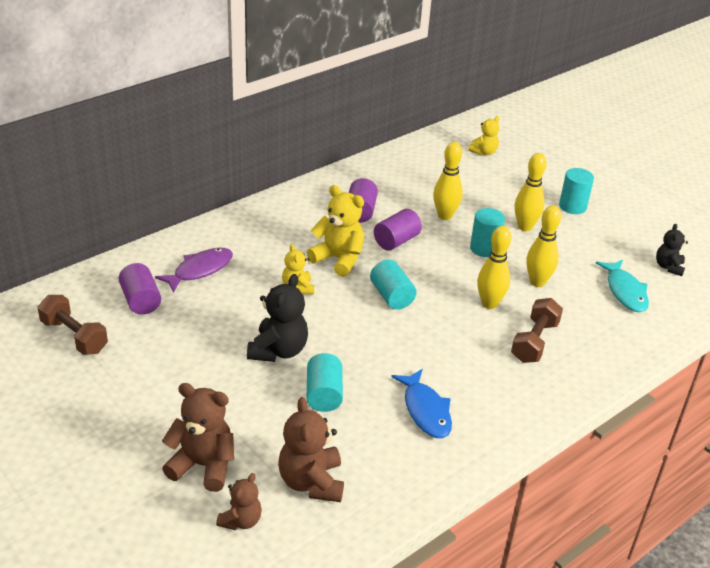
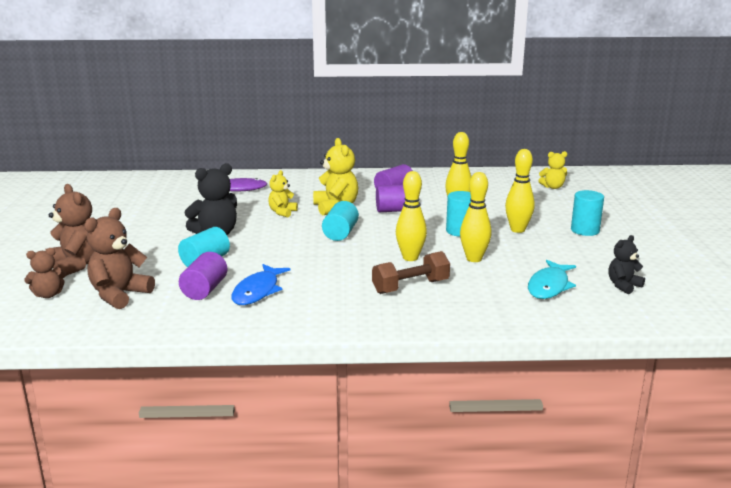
camera: 40 degrees right, 15 degrees down
brown dumbbell [38,295,108,355] -> none
purple cylinder [118,263,161,315] -> purple cylinder moved to [179,252,227,300]

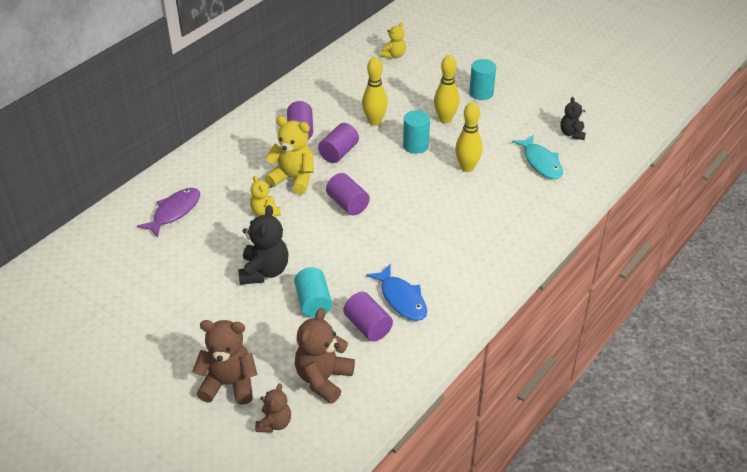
camera: 50 degrees left, 20 degrees up
brown teddy bear [84,208,155,309] -> brown teddy bear turned 45 degrees clockwise [295,308,355,404]
turquoise cylinder [322,201,359,241] -> purple cylinder [326,173,370,216]
brown dumbbell [372,251,450,294] -> none
yellow bowling pin [396,171,427,261] -> none

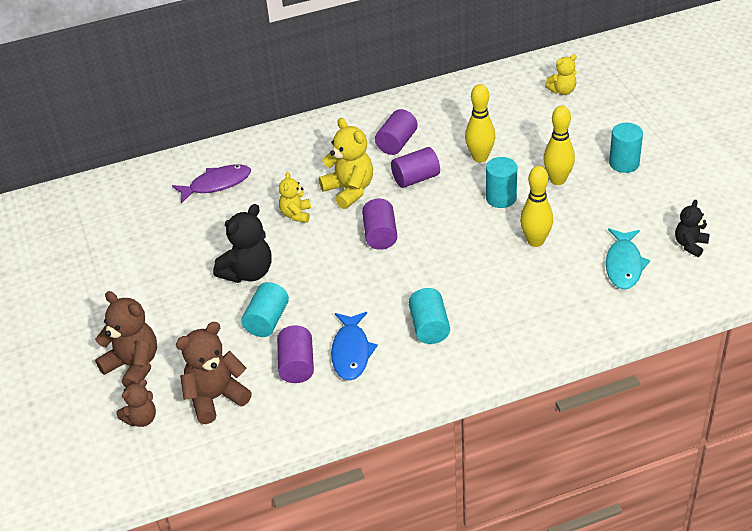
camera: 35 degrees right, 0 degrees up
none -> turquoise cylinder [409,288,450,344]

